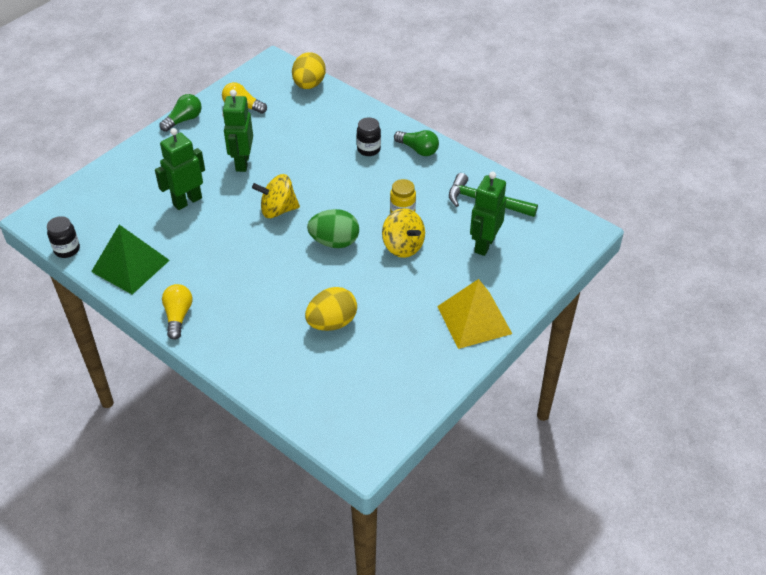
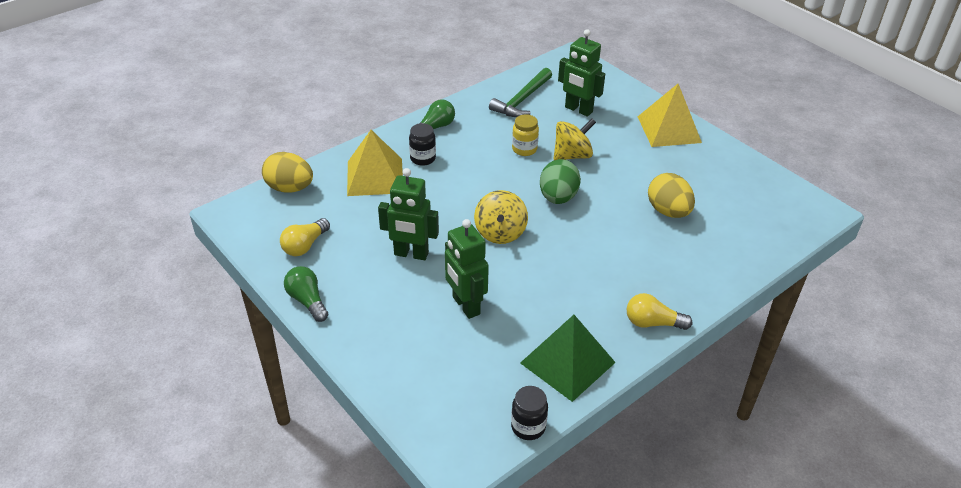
camera: 80 degrees left, 5 degrees down
none -> yellow pyramid [347,130,403,196]

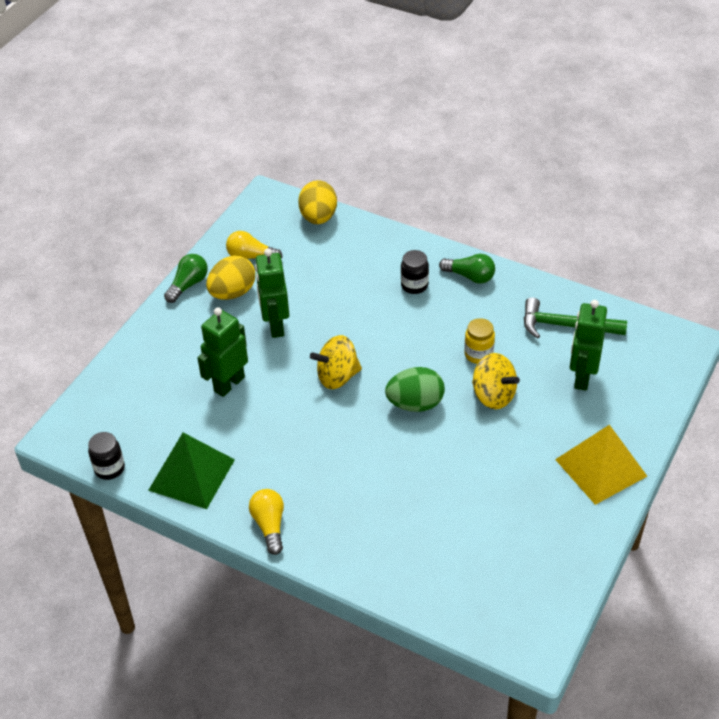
camera: 70 degrees right, 5 degrees up
yellow pyramid [347,130,403,196] -> none
yellow egg [648,173,695,218] -> yellow egg moved to [206,255,255,300]

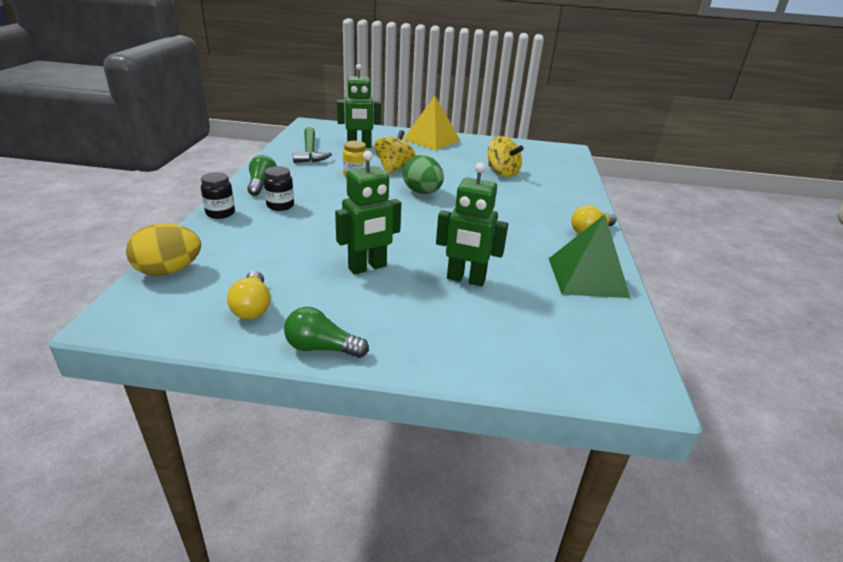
camera: 115 degrees left, 15 degrees down
black jar [88,432,125,480] -> black jar moved to [201,172,235,219]
yellow egg [206,255,255,300] -> none
yellow spinning top [310,335,362,389] -> yellow spinning top moved to [488,136,524,177]

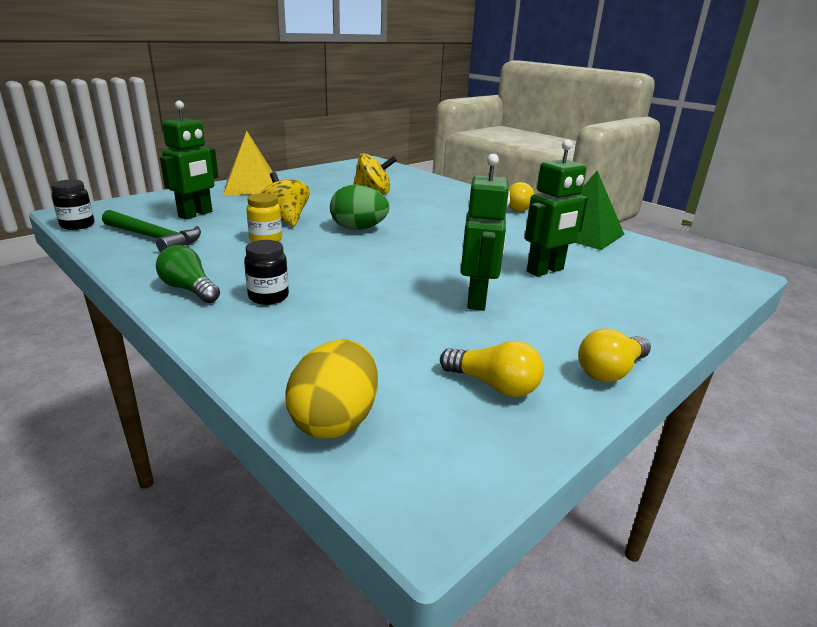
camera: 50 degrees left, 5 degrees down
black jar [201,172,235,219] -> black jar moved to [51,180,95,230]
green light bulb [284,307,369,358] -> yellow light bulb [578,328,651,382]

